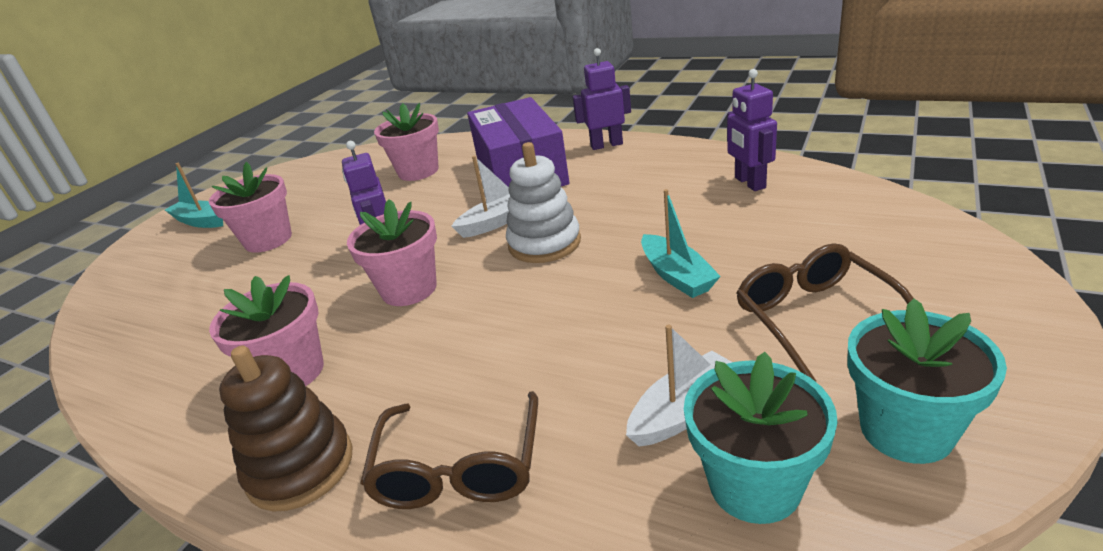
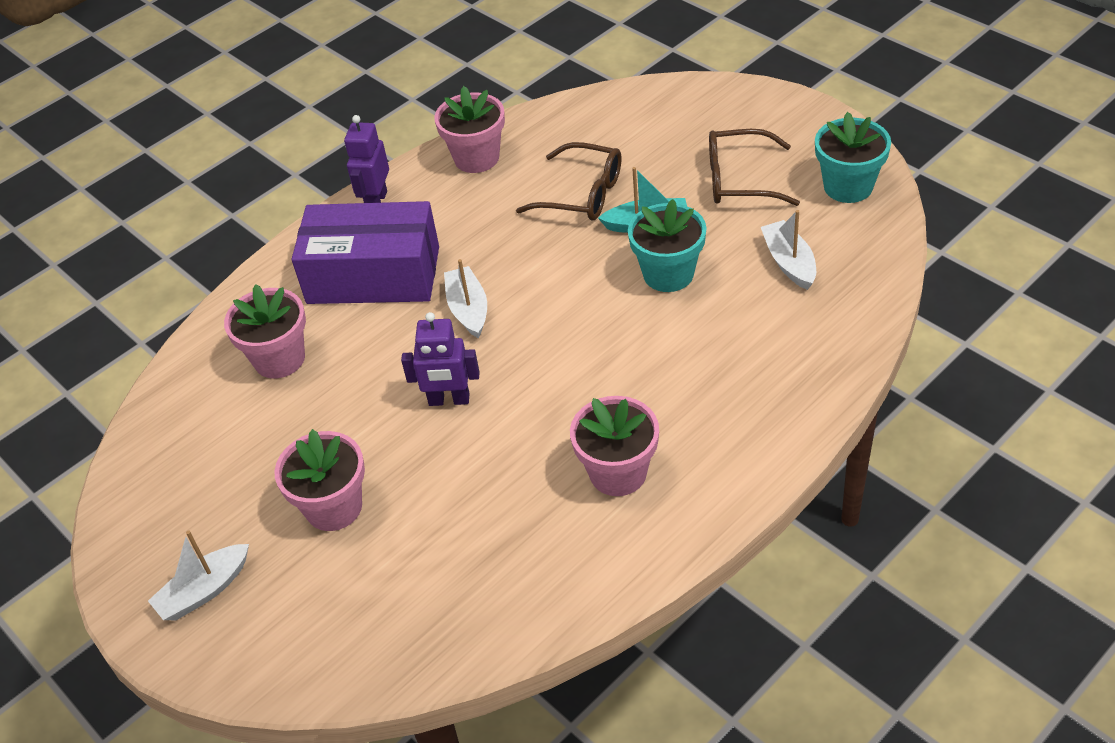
camera: 70 degrees left, 15 degrees up
turquoise boat [165,163,223,228] -> white boat [148,531,249,620]
brown stacking toy [219,346,353,512] -> none
pink flower pot [347,199,437,306] -> pink flower pot moved to [434,86,505,173]
brown glasses [360,391,538,509] -> brown glasses moved to [516,142,622,220]
white stacking toy [506,142,581,263] -> none
turquoise flower pot [684,352,838,524] -> turquoise flower pot moved to [628,199,706,292]
purple robot [727,69,777,191] -> none

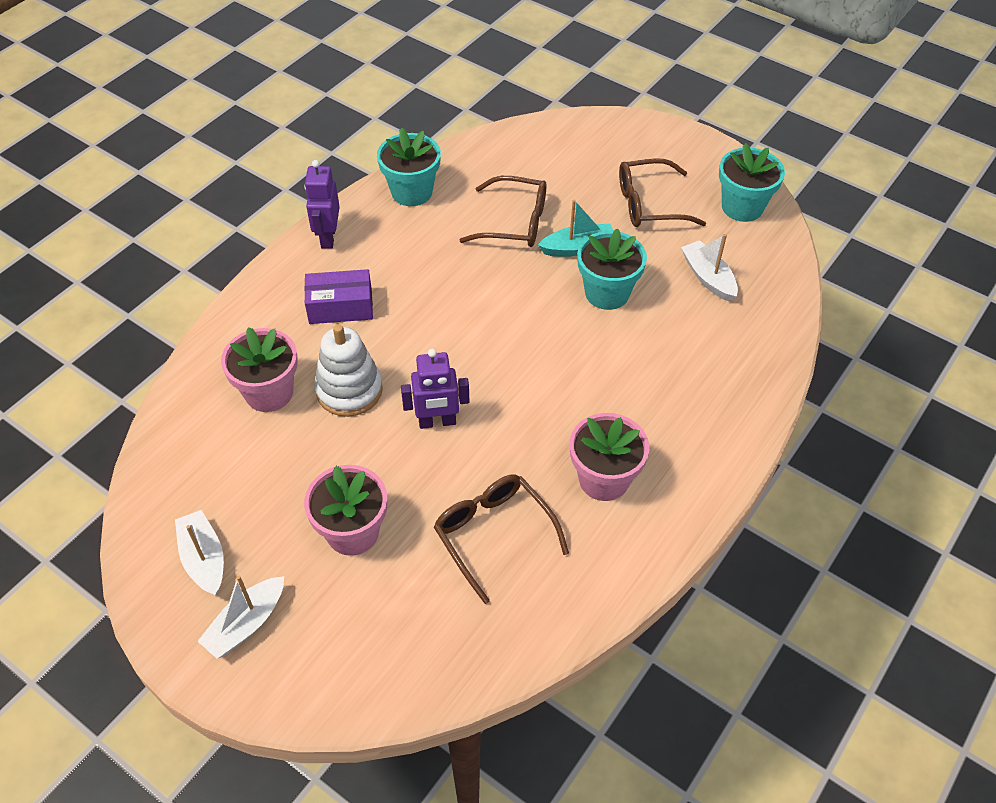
camera: 15 degrees left, 5 degrees up
purple box [292,201,439,304] -> purple box [304,269,373,324], size x0.55
pink flower pot [434,86,505,173] -> turquoise flower pot [377,128,441,206]
white boat [444,259,487,338] -> white boat moved to [175,510,224,595]
none -> white stacking toy [314,324,383,417]
none -> brown glasses [434,475,569,604]

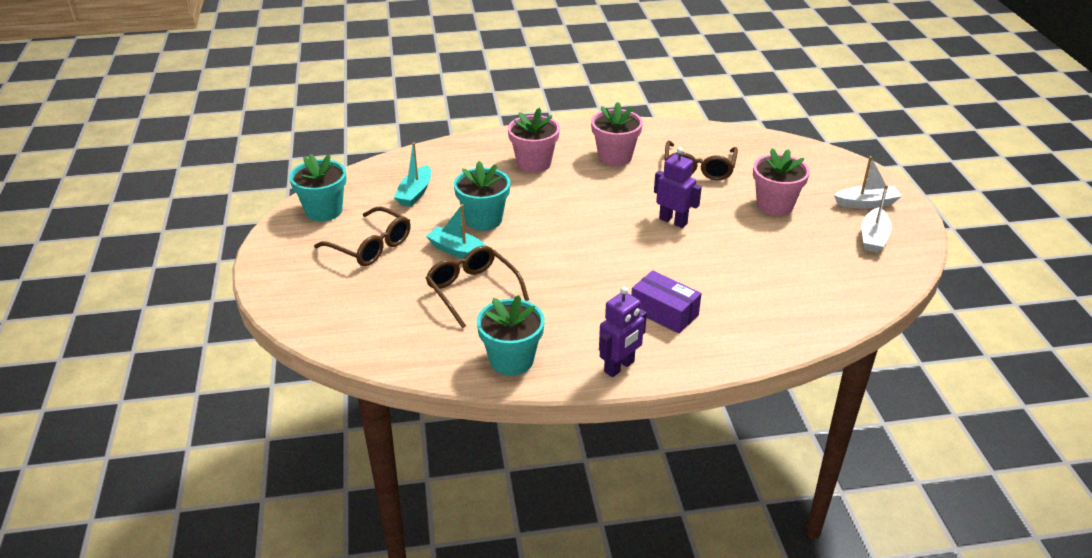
camera: 135 degrees left, 15 degrees down
pink flower pot [221,327,298,412] -> pink flower pot moved to [508,108,560,173]
white stacking toy [314,324,383,417] -> none
white boat [681,234,738,301] -> turquoise boat [394,142,431,207]

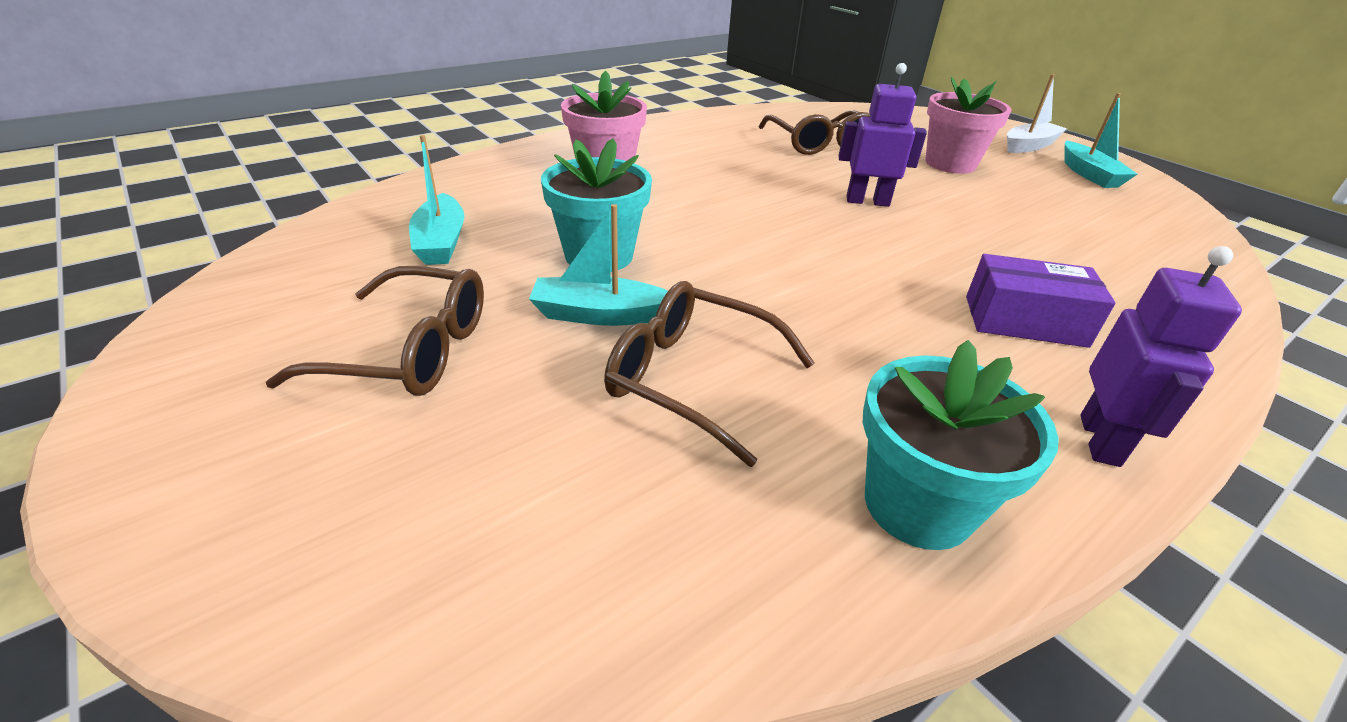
camera: 30 degrees left, 0 degrees up
turquoise flower pot [289,154,347,222] -> none
pink flower pot [591,102,643,166] -> none
white boat [861,185,892,253] -> turquoise boat [1064,93,1138,188]

